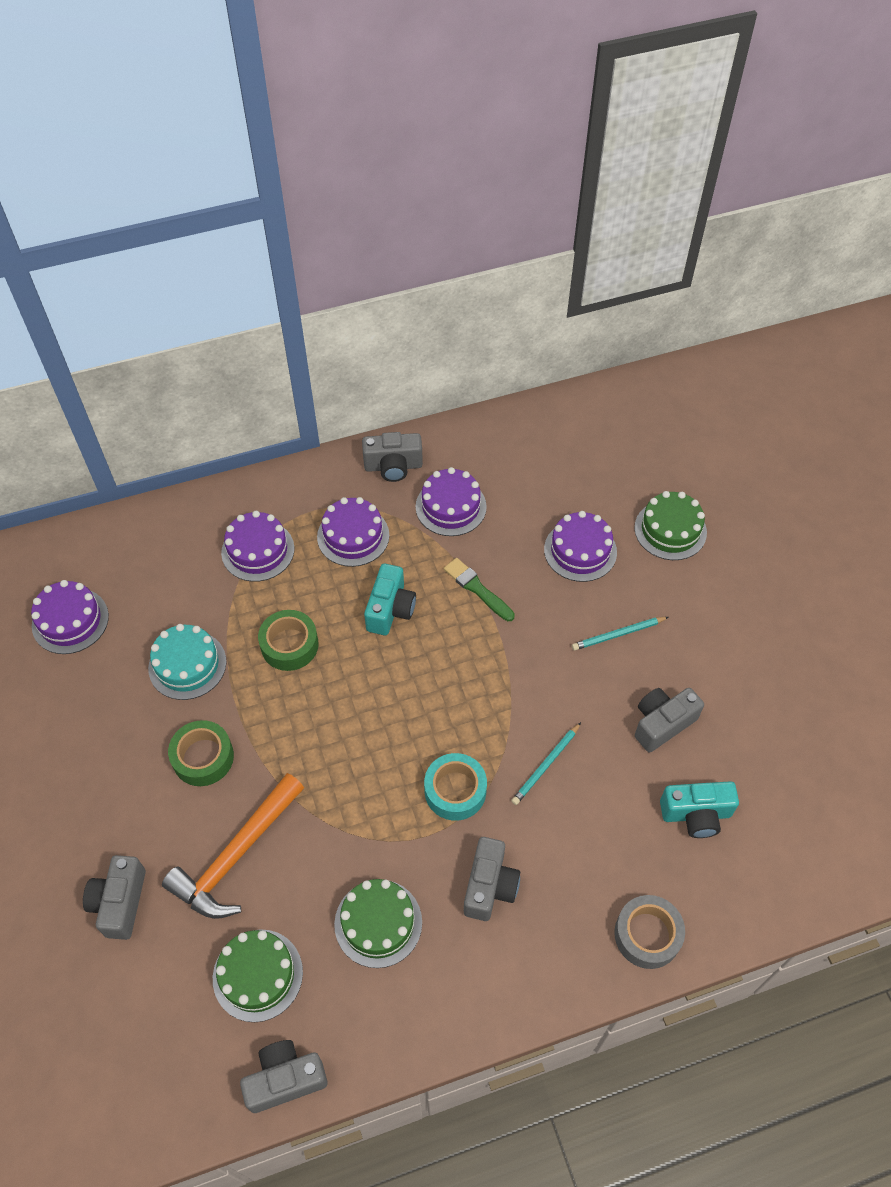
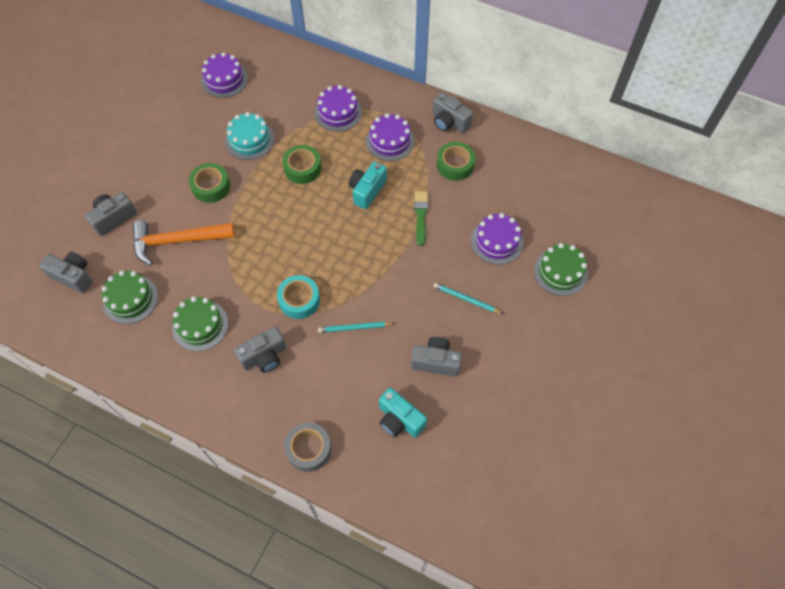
camera: 45 degrees right, 5 degrees up
grey camera [240,1040,327,1113] -> grey camera moved to [39,252,93,293]
turquoise camera [364,564,416,635] -> turquoise camera turned 150 degrees clockwise [349,162,387,209]
purple cake [416,467,487,536] -> green tape [437,142,475,181]

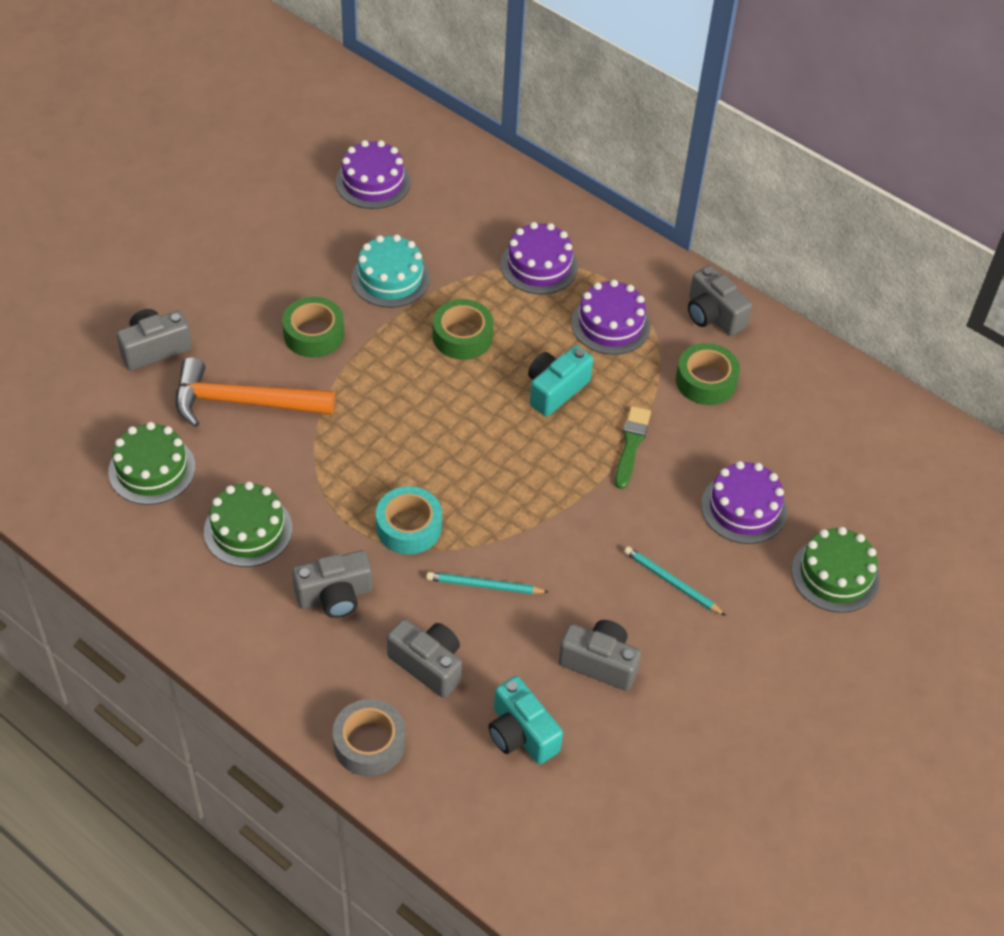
camera: 10 degrees right, 10 degrees down
grey camera [39,252,93,293] -> grey camera moved to [387,619,462,698]

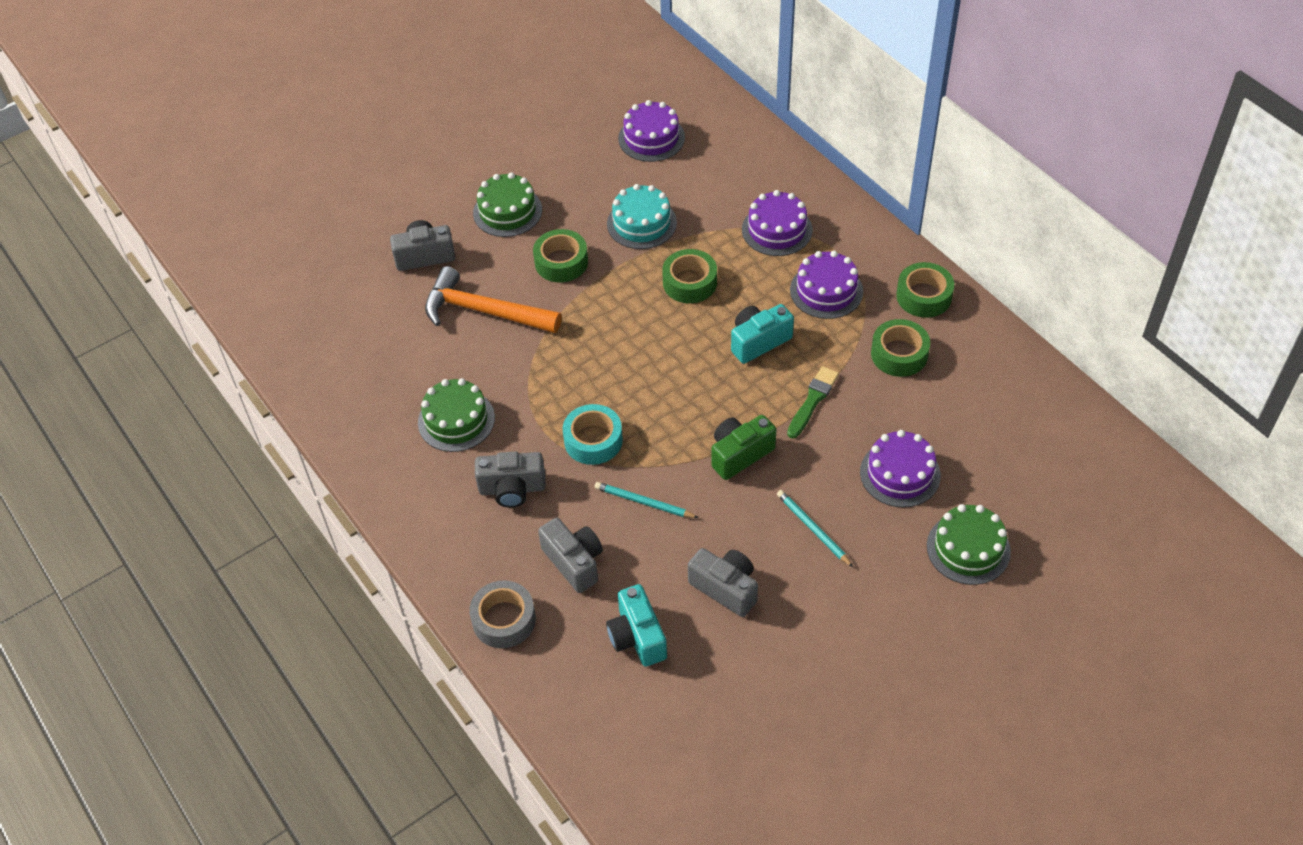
camera: 20 degrees right, 0 degrees up
green cake [108,422,195,505] -> green cake moved to [473,172,542,237]
grey camera [688,265,752,336] -> green tape [896,262,954,318]
none -> green camera [712,415,776,480]

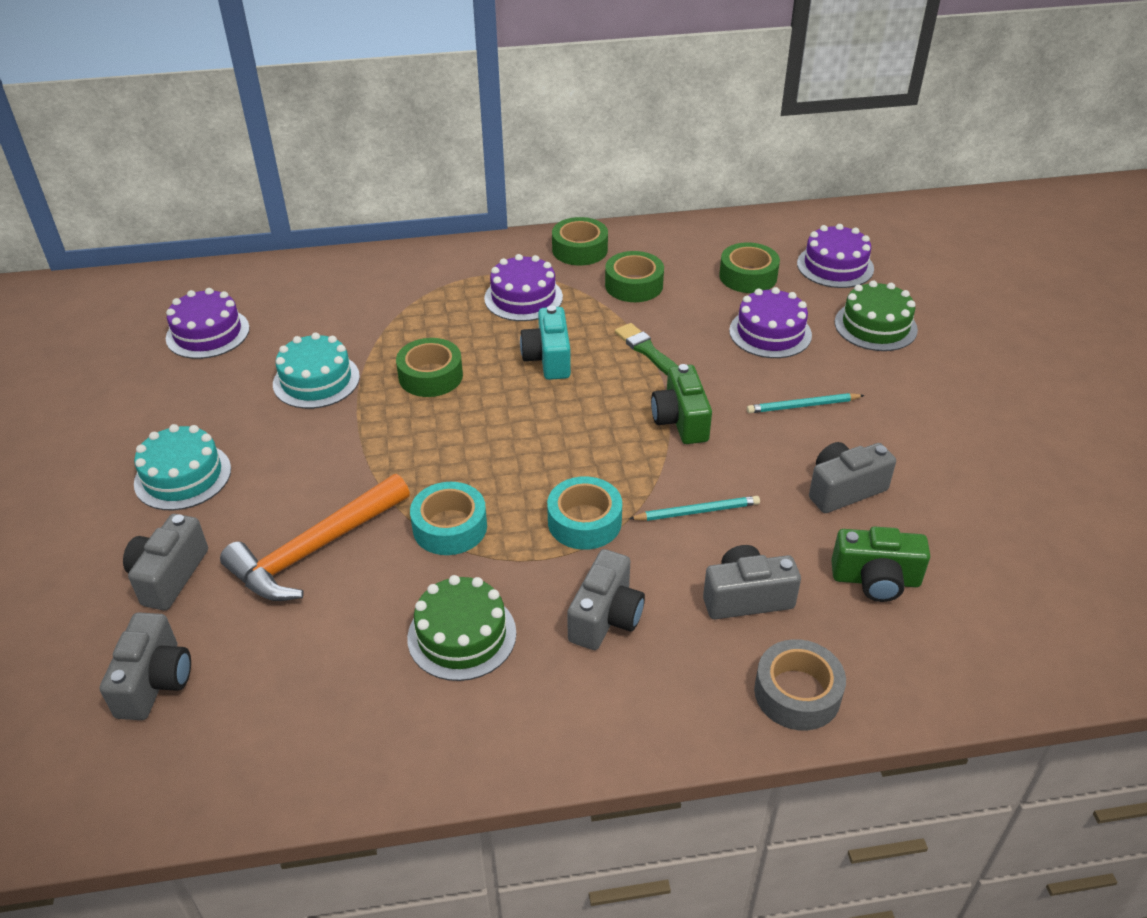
camera: 65 degrees left, 10 degrees down
green cake [473,172,542,237] -> turquoise cake [134,424,231,510]
green tape [533,229,588,283] -> green tape moved to [719,242,780,293]
turquoise pencil [595,482,698,518] -> turquoise pencil turned 150 degrees counterclockwise [629,496,760,521]
turquoise camera [606,584,667,667] -> green camera [831,526,930,602]
purple cake [742,190,812,256] -> purple cake moved to [797,224,874,288]
none -> grey camera [100,612,191,720]
none -> turquoise tape [410,482,487,555]

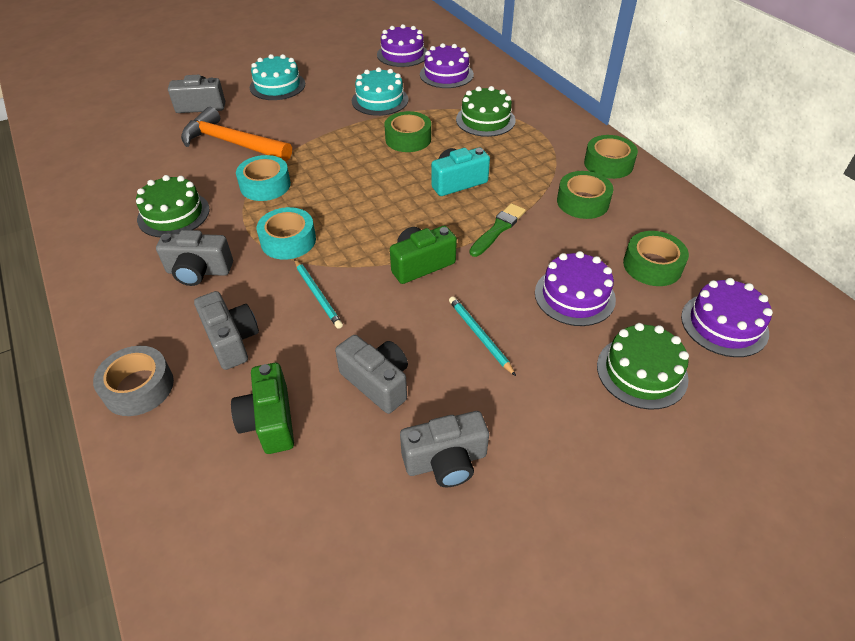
camera: 70 degrees right, 5 degrees up
grey camera [100,612,191,720] -> grey camera moved to [400,411,489,487]
purple cake [484,254,563,321] -> purple cake moved to [420,43,474,88]
none -> green cake [456,86,515,137]

